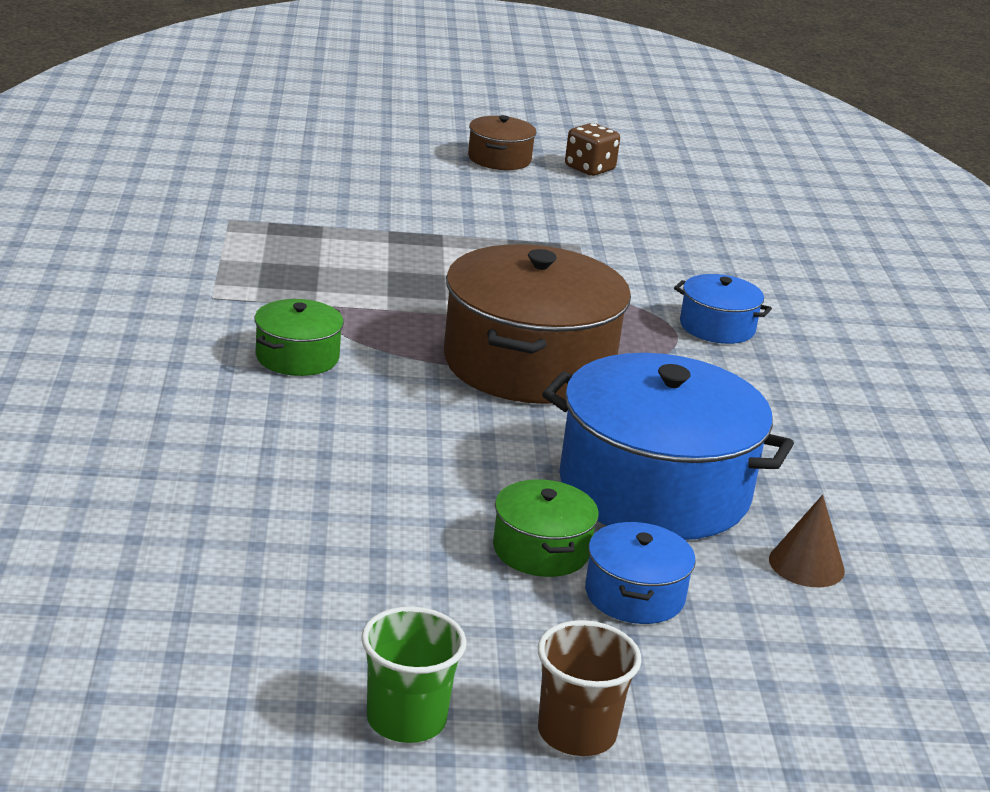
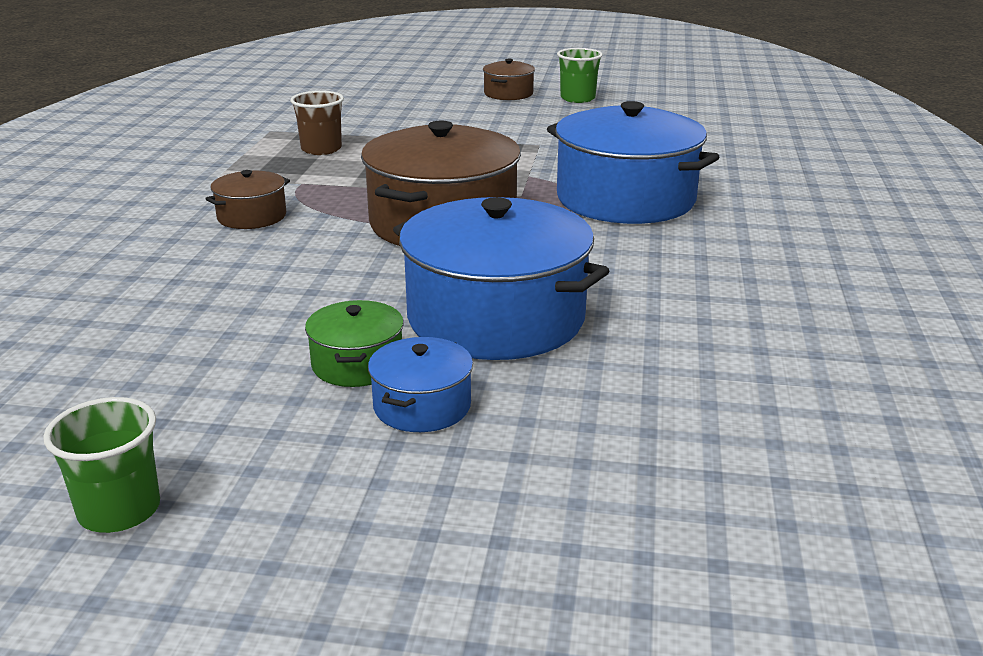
camera: 15 degrees right, 0 degrees up
green pot [255,299,344,376] -> brown pot [205,170,290,229]
brown cup [538,620,642,756] -> brown cup moved to [290,91,344,155]
brown dice [565,123,620,176] -> green cup [557,48,603,103]
blue pot [674,274,772,344] -> blue pot [547,101,719,224], size x2.11
brown cone [769,495,845,587] -> none

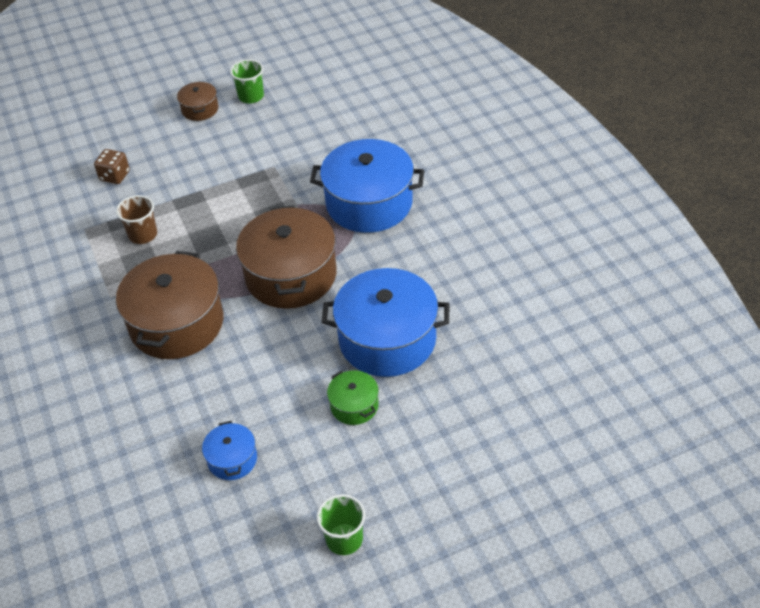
camera: 30 degrees left, 20 degrees up
brown pot [205,170,290,229] -> brown pot [116,251,223,359], size x2.11
blue pot [368,337,473,432] -> blue pot moved to [202,421,257,480]
none -> brown dice [94,149,130,184]

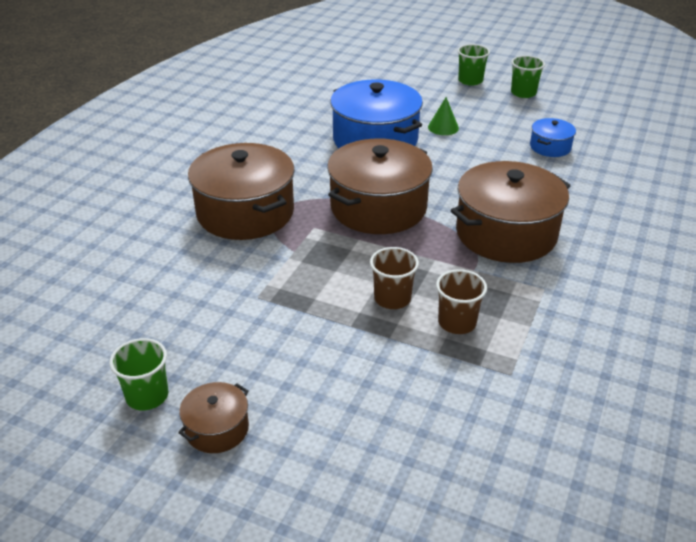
camera: 135 degrees left, 10 degrees down
brown dice [94,149,130,184] -> none
blue pot [310,139,424,233] -> brown pot [188,143,295,240]
green pot [327,371,379,425] -> green cone [428,97,459,135]
none -> brown cup [370,247,419,309]
none -> green cup [457,44,490,86]

